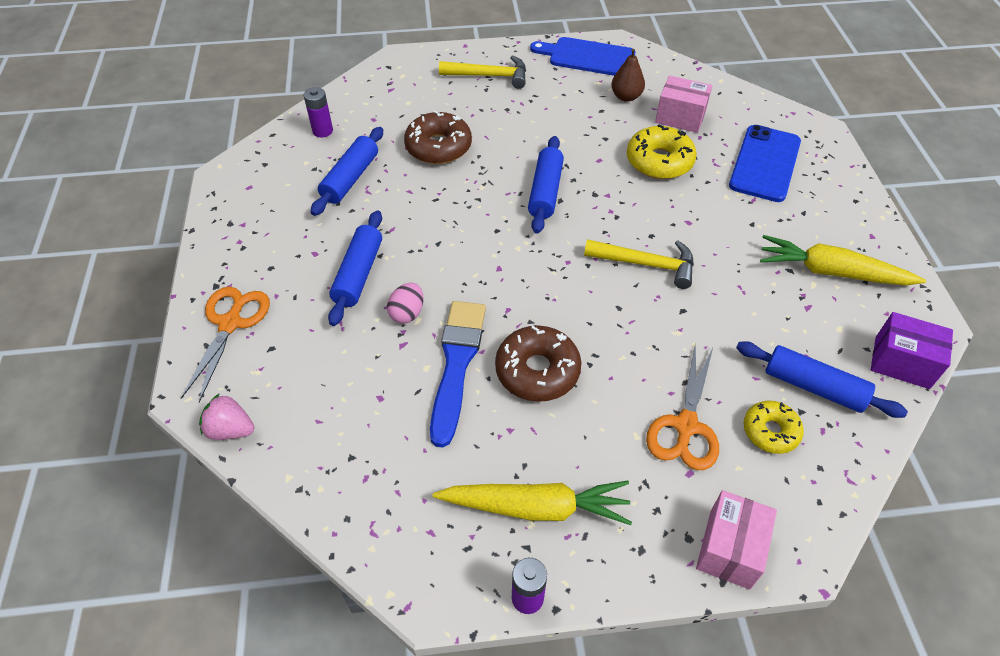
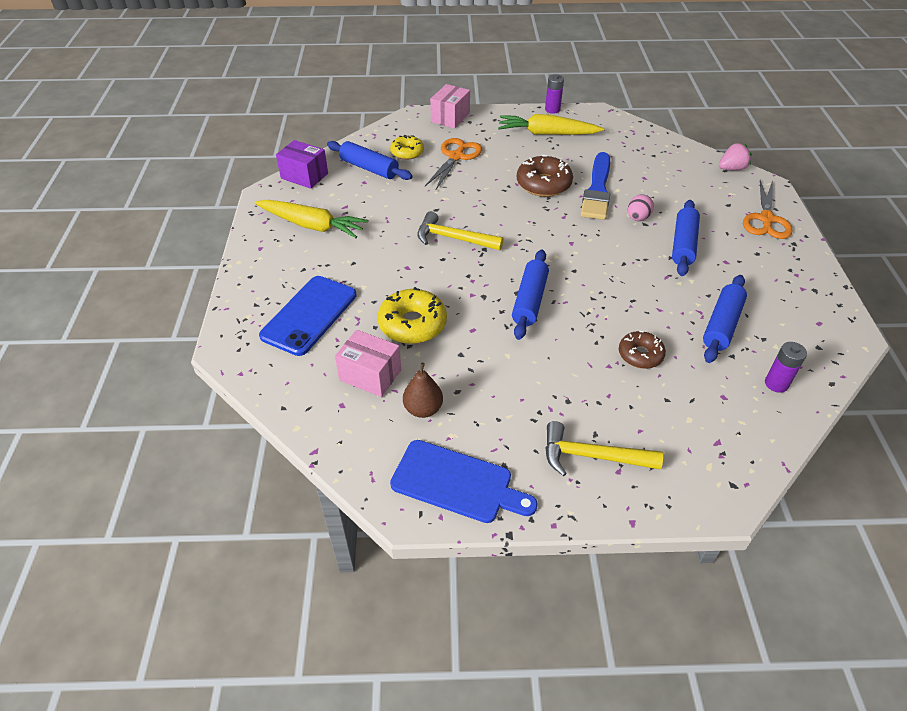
camera: 175 degrees left, 5 degrees down
pink strawberry [199,393,254,440] -> pink strawberry turned 45 degrees counterclockwise [719,143,752,171]
brown donut [404,111,472,164] -> brown donut [619,330,666,369], size x0.64

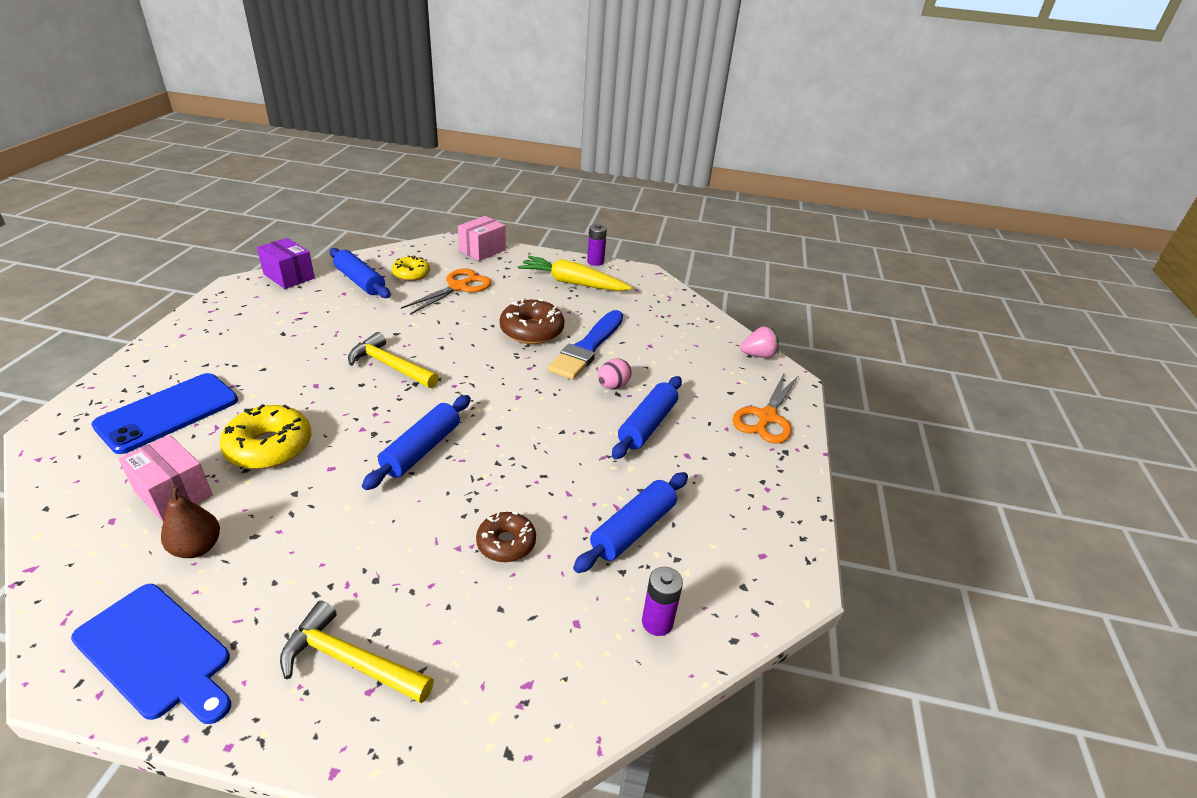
camera: 10 degrees right, 10 degrees down
yellow carrot [255,200,368,238] -> none

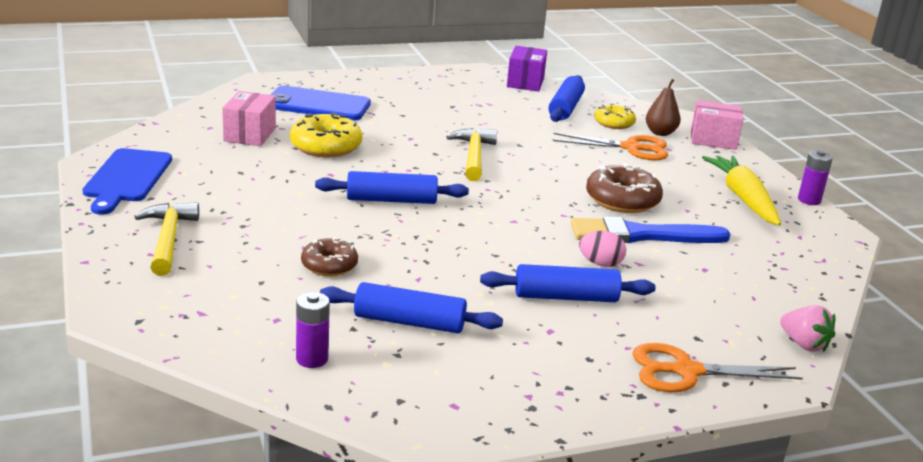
camera: 60 degrees right, 10 degrees down
brown pear [161,485,220,558] -> brown pear moved to [646,79,681,136]

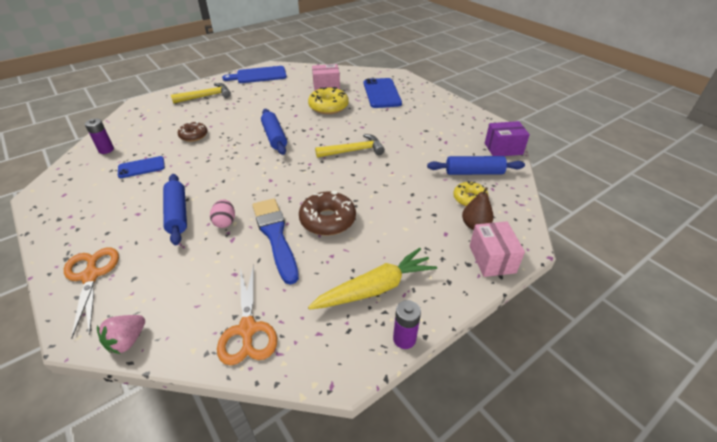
camera: 75 degrees right, 15 degrees up
blue rolling pin [320,282,503,333] -> blue phone [118,156,165,178]
orange scissors [553,133,669,161] -> orange scissors moved to [217,264,277,365]

